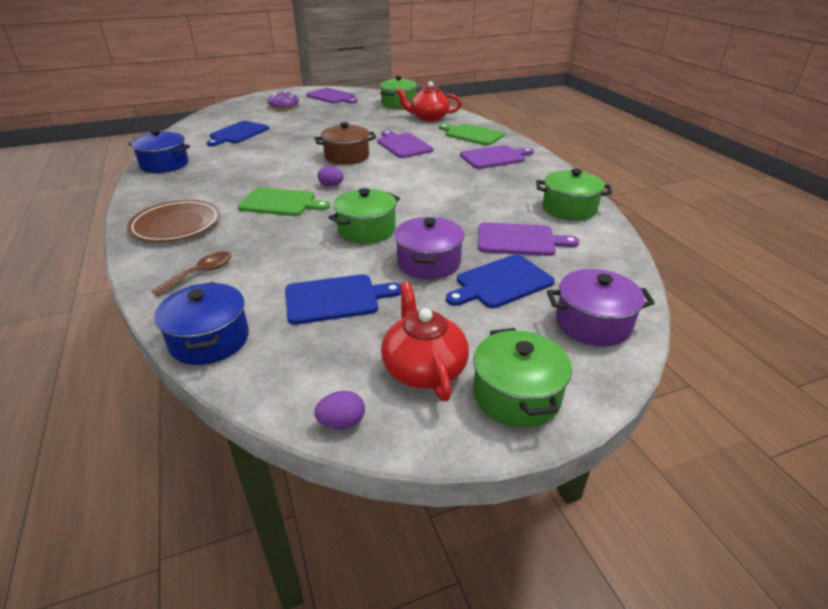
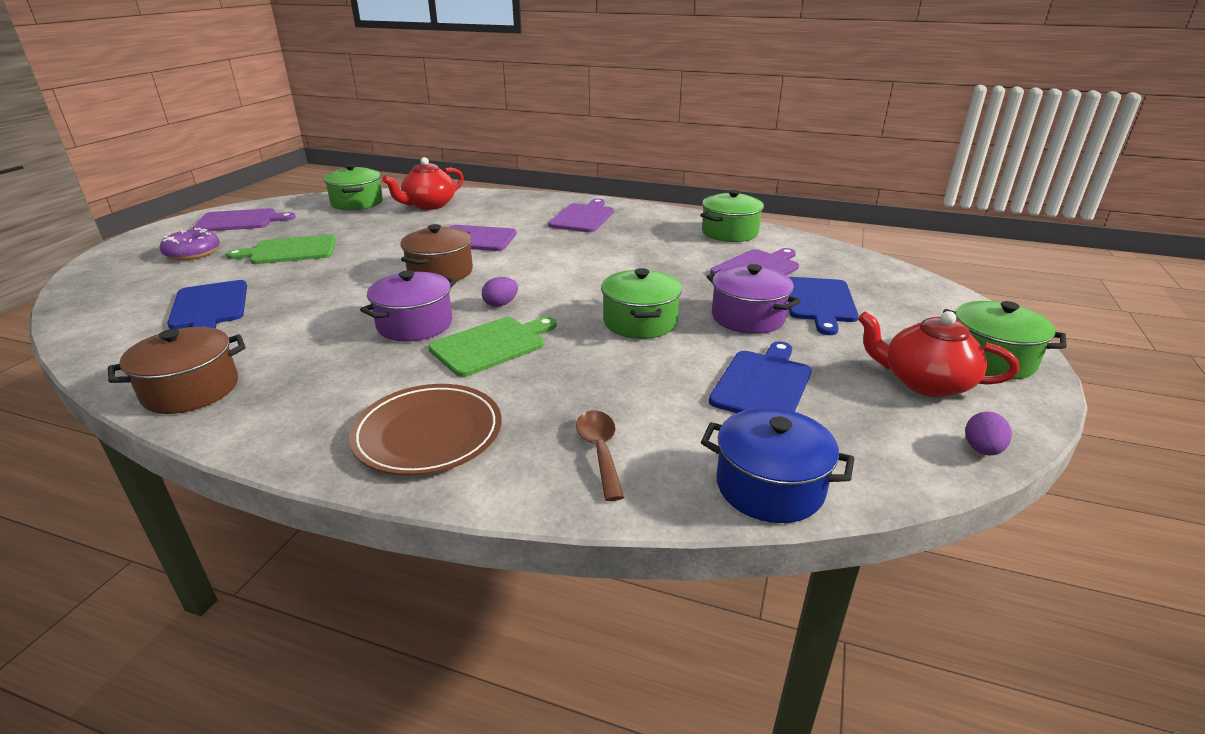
camera: 50 degrees left, 5 degrees down
blue pot [129,129,190,173] -> brown pot [108,327,245,414]
green cutting board [439,124,505,145] -> green cutting board moved to [226,235,336,264]
purple pot [547,269,655,347] -> purple pot moved to [360,270,456,341]

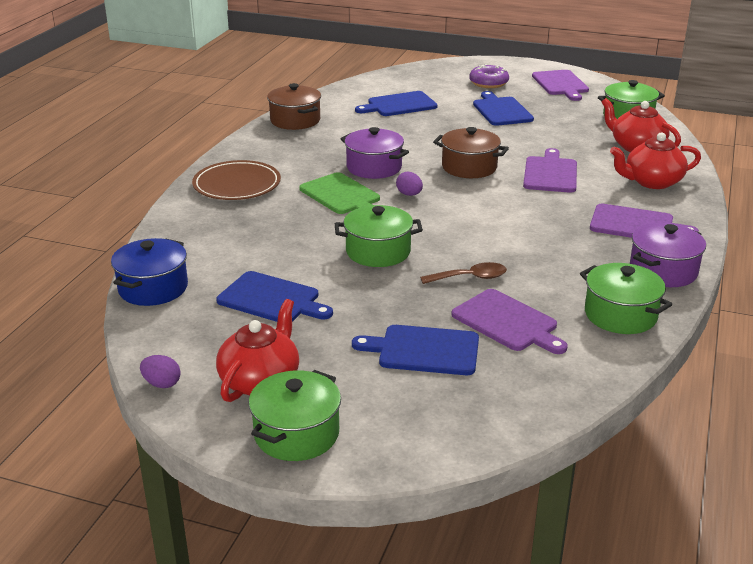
camera: 90 degrees right, 0 degrees up
green cutting board [226,235,336,264] -> blue cutting board [473,91,534,126]
brown spoon [576,411,624,501] -> brown spoon moved to [420,262,507,284]
purple pot [706,264,801,334] -> purple pot moved to [630,223,706,287]
none -> red teapot [610,132,701,189]

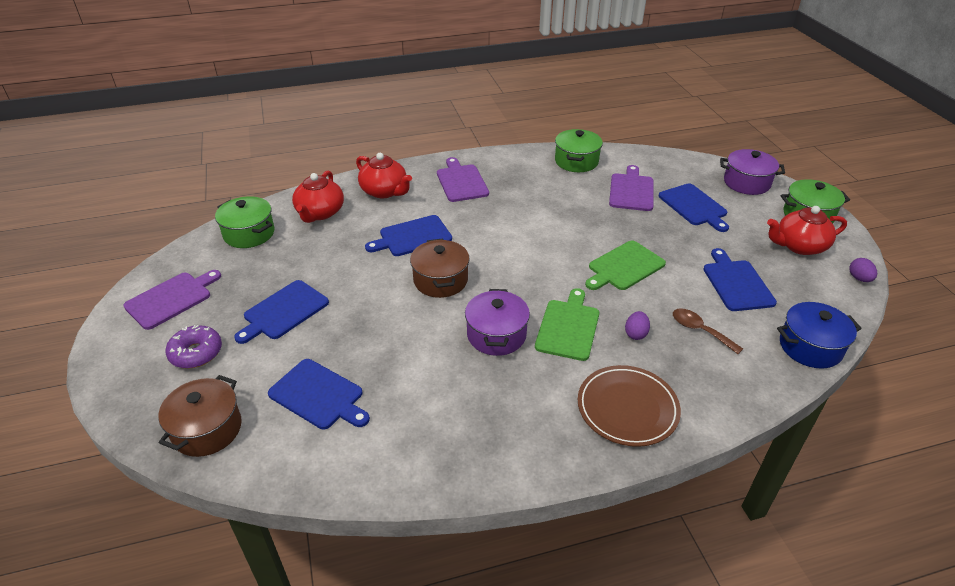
camera: 125 degrees left, 10 degrees up
brown pot [267,83,321,130] -> brown pot moved to [158,375,242,457]
green pot [335,205,423,267] -> green cutting board [585,240,666,290]
purple egg [396,172,423,196] -> purple egg moved to [625,311,650,340]
brown spoon [420,262,507,284] -> brown spoon moved to [673,308,743,354]
purple cutting board [523,148,577,193] -> blue cutting board [365,215,452,256]
purple pot [630,223,706,287] -> purple pot moved to [720,149,785,195]

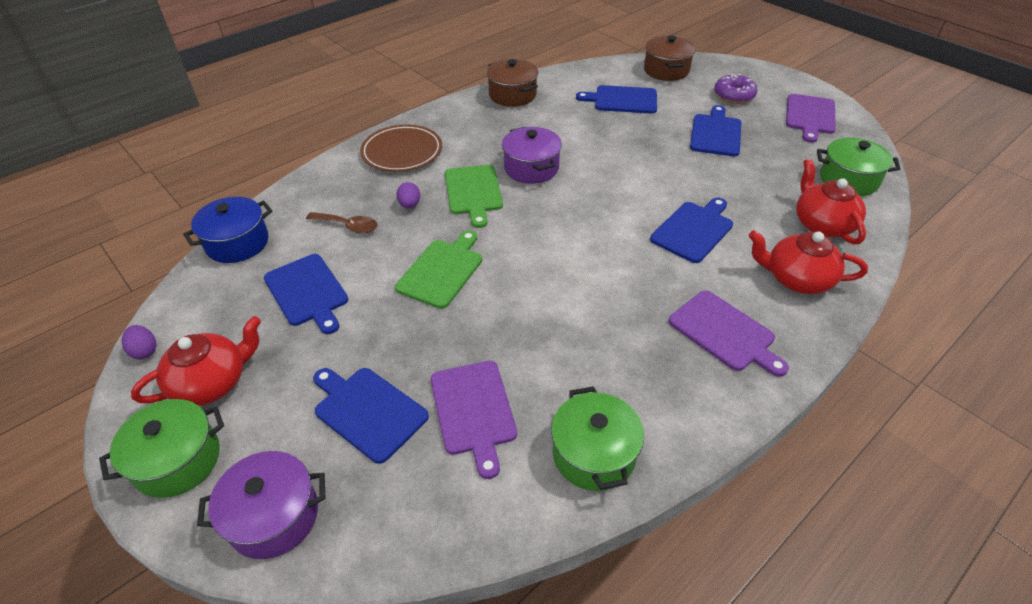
camera: 155 degrees right, 5 degrees up
brown pot [410,239,470,298] -> brown pot moved to [487,59,538,107]

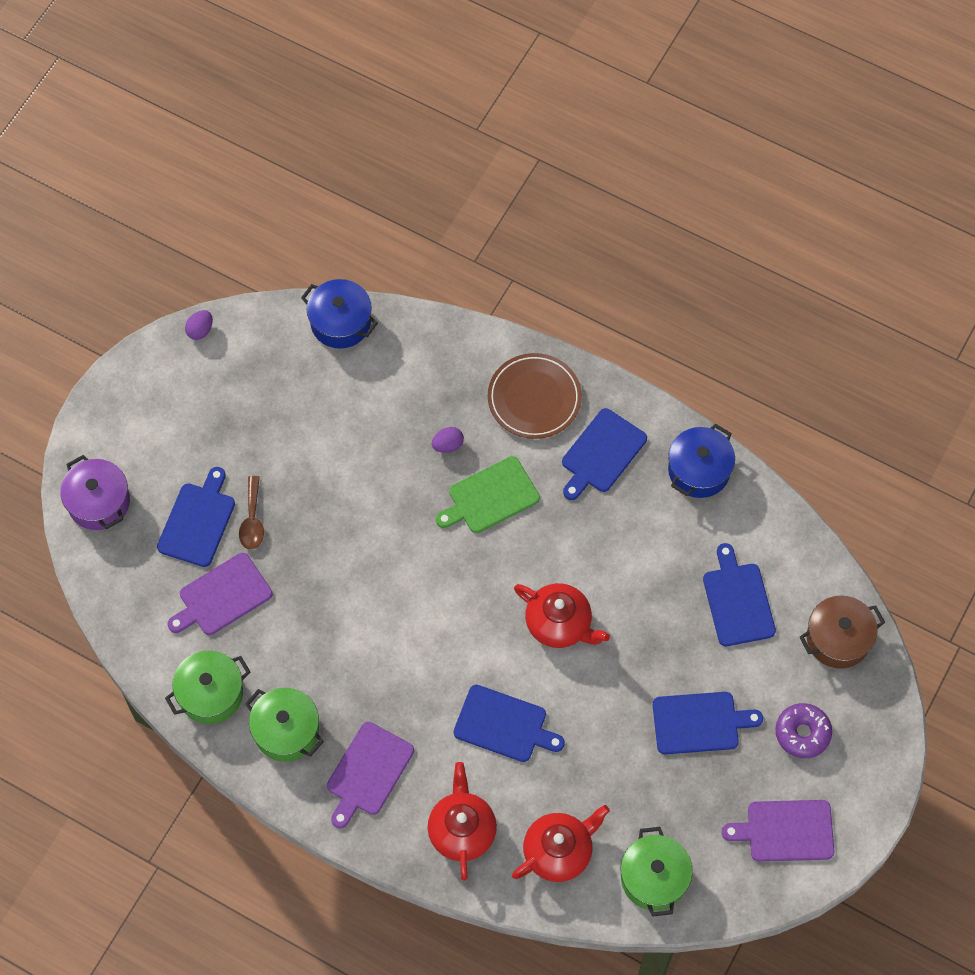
camera: 70 degrees right, 20 degrees up
green pot [99,399,224,498] -> green pot moved to [245,688,324,762]
red teapot [131,316,261,406] -> red teapot moved to [514,583,610,648]
blue cutting board [264,254,348,334] -> blue cutting board moved to [562,408,647,500]
brown spoon [306,212,378,234] -> brown spoon moved to [239,476,264,550]
green cutting board [395,230,482,309] -> none
brown pot [487,59,538,107] -> blue pot [668,423,735,498]
purple pot [502,127,562,184] -> none

